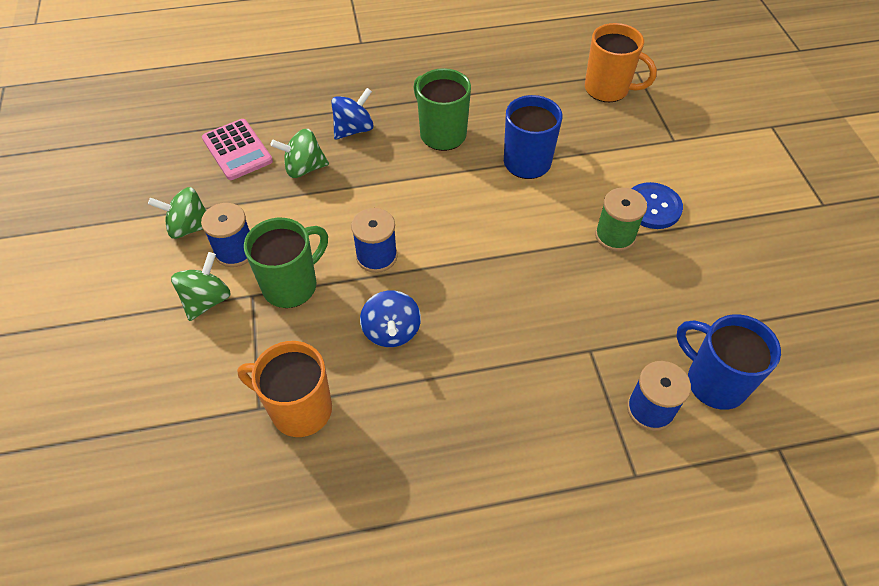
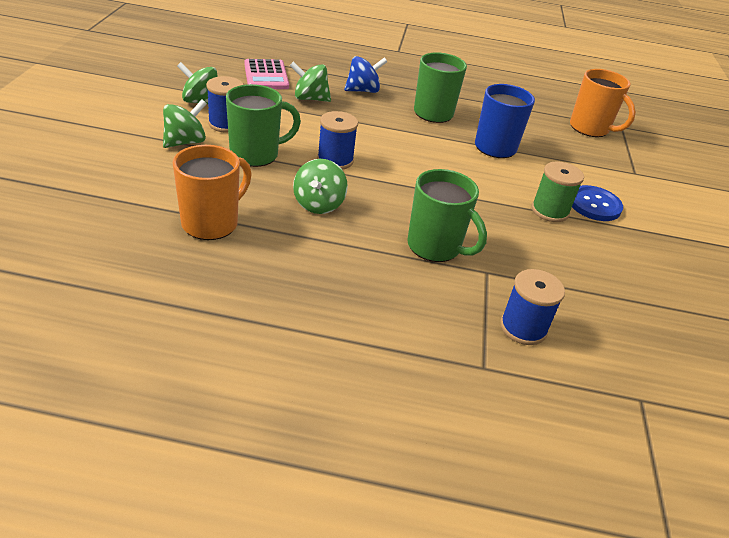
camera: 15 degrees right, 15 degrees down
orange mug [237,341,332,437] -> orange mug turned 90 degrees clockwise [173,145,252,240]
blue spinning top [360,290,421,347] -> green spinning top [293,159,348,214]
blue mug [677,314,781,410] -> none
none -> green mug [407,169,487,262]

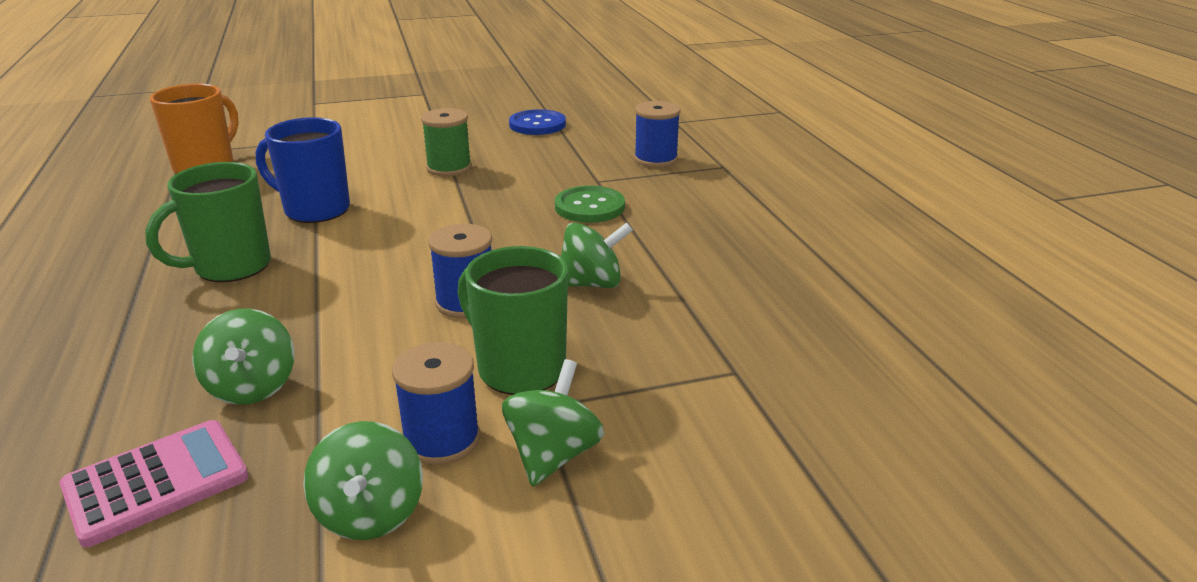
camera: 110 degrees left, 10 degrees down
green spinning top [163,99,207,148] -> green spinning top turned 90 degrees clockwise [502,359,604,487]
orange mug [173,145,252,240] -> none
blue spinning top [344,56,387,93] -> none
green mug [407,169,487,262] -> green button [555,186,625,223]
blue button [572,185,623,221] -> blue button moved to [509,109,566,135]

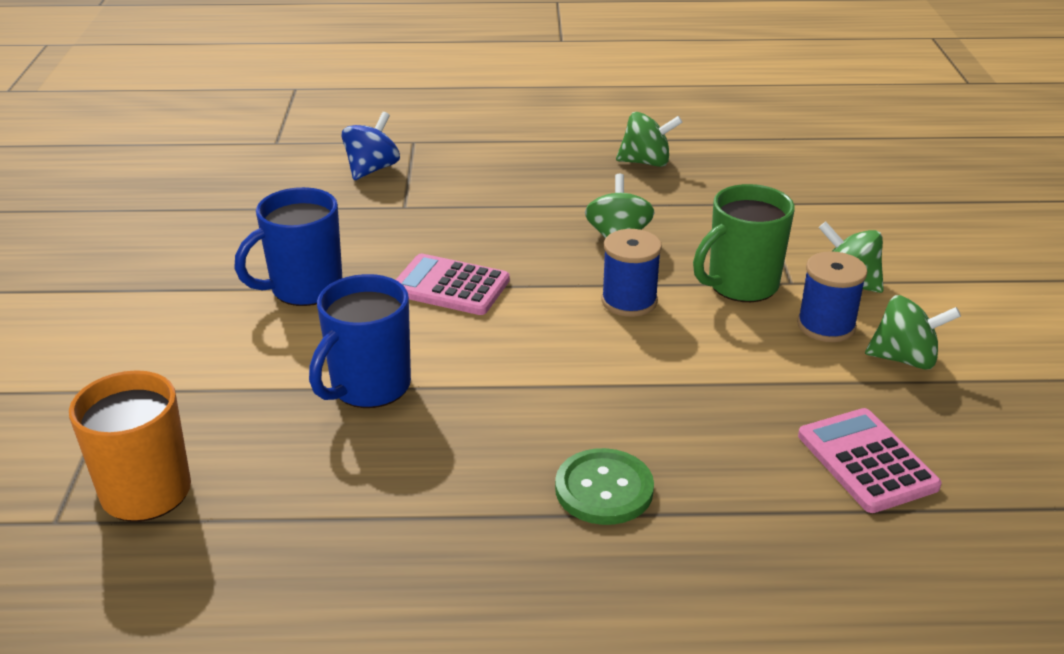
camera: 75 degrees left, 5 degrees up
green mug [145,162,271,282] -> none
green spinning top [193,309,294,405] -> green spinning top moved to [616,112,682,167]
green spool [421,108,472,176] -> blue mug [234,187,342,306]
blue button [509,109,566,135] -> none
green button [555,186,625,223] -> green button moved to [555,448,654,525]
blue spool [634,101,680,168] -> blue spinning top [341,112,400,180]
none -> pink calculator [396,254,510,315]

